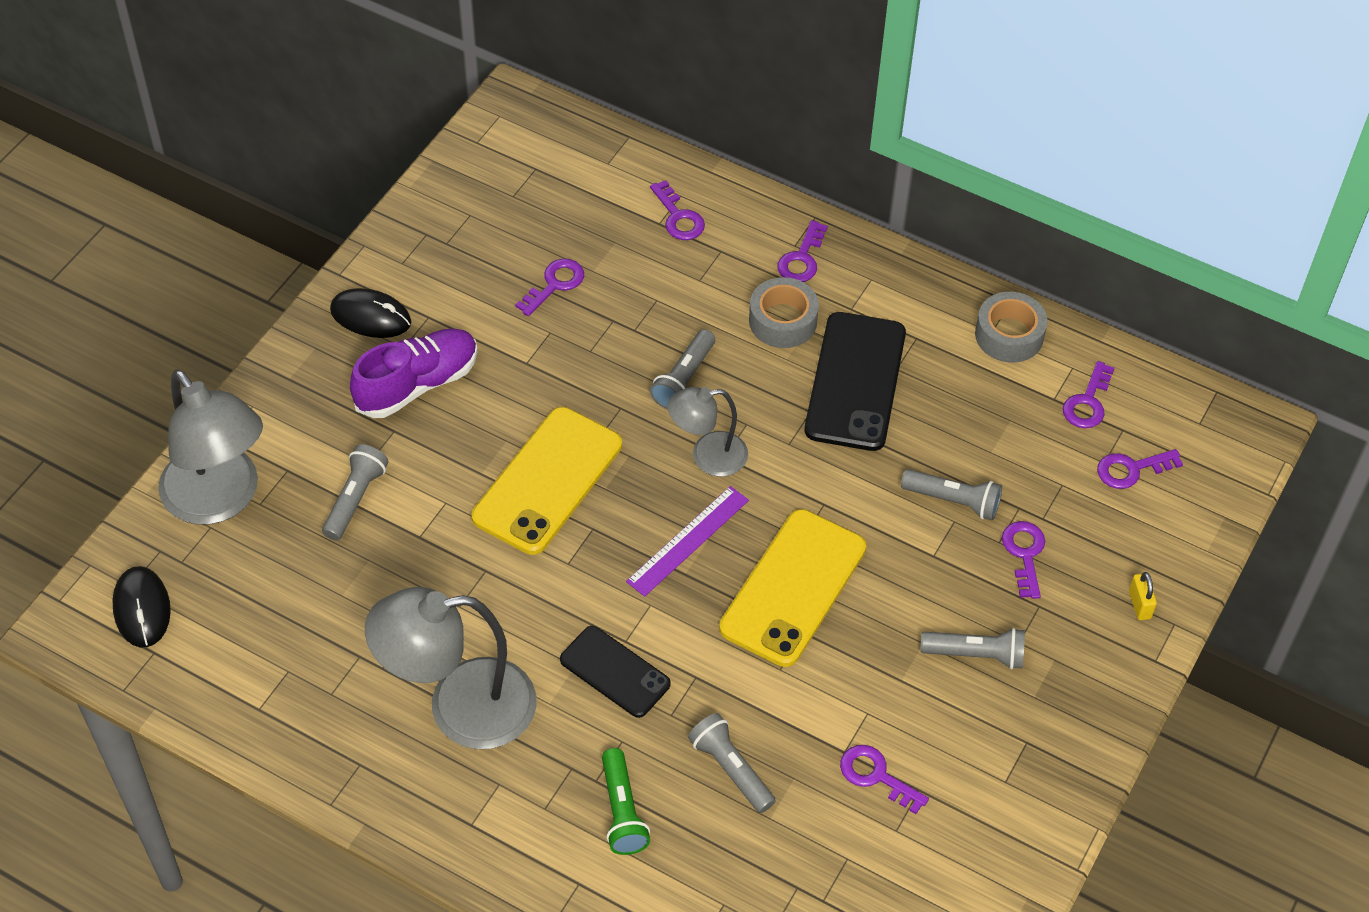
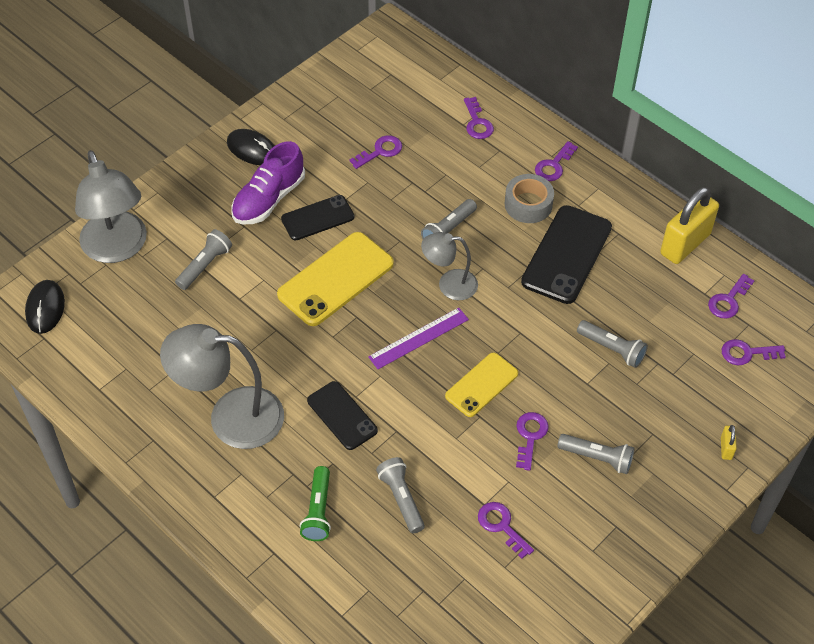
camera: 15 degrees right, 0 degrees up
purple shoe [350,328,478,418] -> purple shoe turned 150 degrees clockwise [231,141,305,225]
yellow phone [719,509,866,667] -> yellow phone [445,352,518,417], size x0.61
grey tape [975,292,1048,363] -> yellow padlock [660,187,719,264]
purple key [1002,521,1045,599] -> purple key moved to [516,412,549,471]
none -> black phone [281,195,354,240]

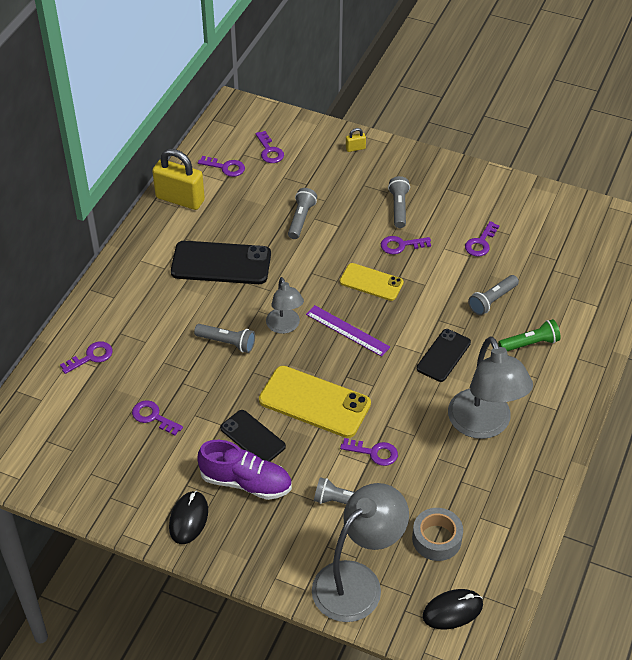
camera: 110 degrees left, 5 degrees down
grey tape [505,174,554,223] -> grey tape moved to [412,508,463,561]
purple key [535,141,578,181] -> purple key moved to [340,438,398,466]

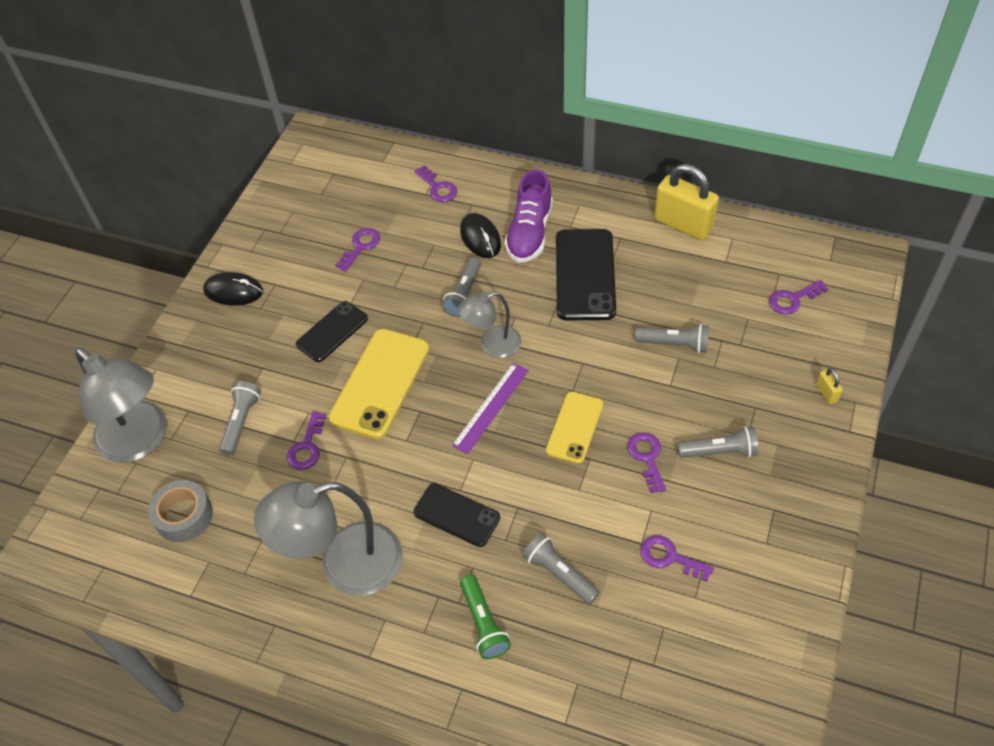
camera: 90 degrees right, 5 degrees up
yellow padlock [152,149,205,210] -> yellow padlock turned 75 degrees counterclockwise [654,164,719,240]
purple shoe [197,440,292,500] -> purple shoe moved to [504,169,553,263]
purple key [198,156,245,177] -> none
black mouse [422,589,483,630] -> black mouse moved to [460,213,501,258]

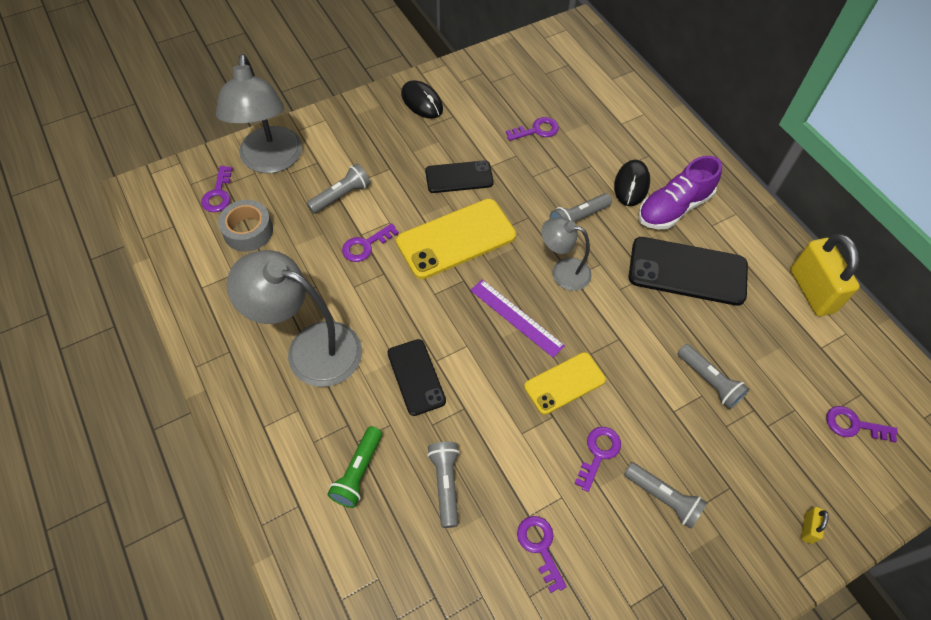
camera: 35 degrees right, 5 degrees up
purple key [414,165,457,202] -> purple key moved to [201,166,233,212]
purple ruler [452,363,529,454] -> purple ruler turned 60 degrees clockwise [470,279,565,358]
black phone [556,229,616,320] -> black phone turned 60 degrees clockwise [628,237,748,306]

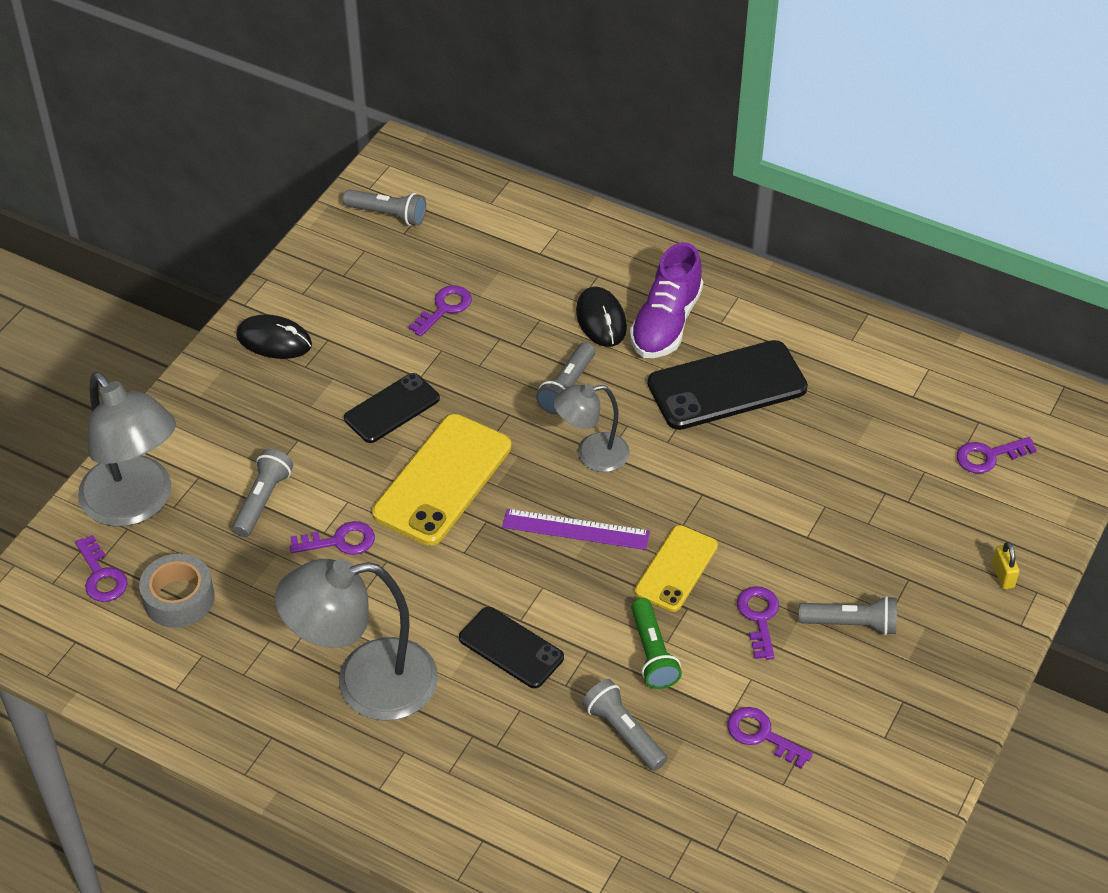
camera: 30 degrees left, 10 degrees down
green flashlight [327,426,382,508] -> green flashlight moved to [631,598,682,689]
purple key [342,223,399,262] -> purple key turned 120 degrees counterclockwise [290,521,375,555]
grey flashlight [678,344,749,409] -> grey flashlight moved to [343,189,426,226]
yellow padlock [790,234,860,316] -> none

